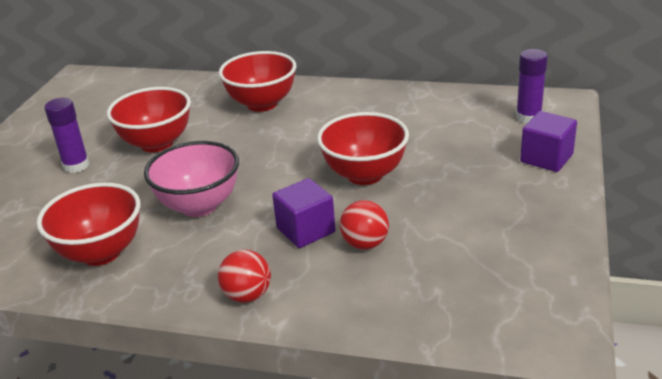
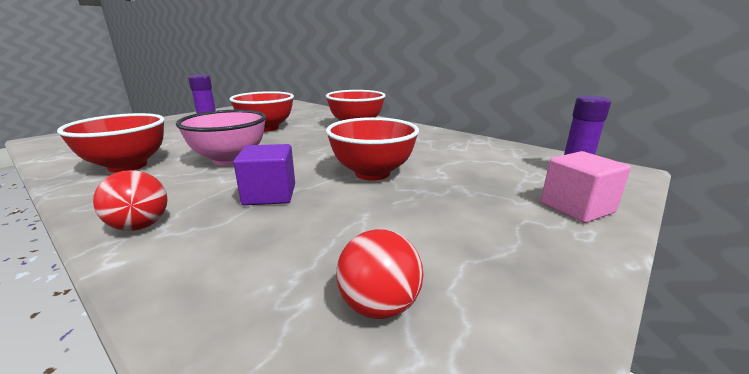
camera: 25 degrees right, 10 degrees down
red ball [340,200,389,250] -> red ball moved to [336,229,423,319]
purple cube [520,111,577,172] -> pink cube [541,151,631,223]

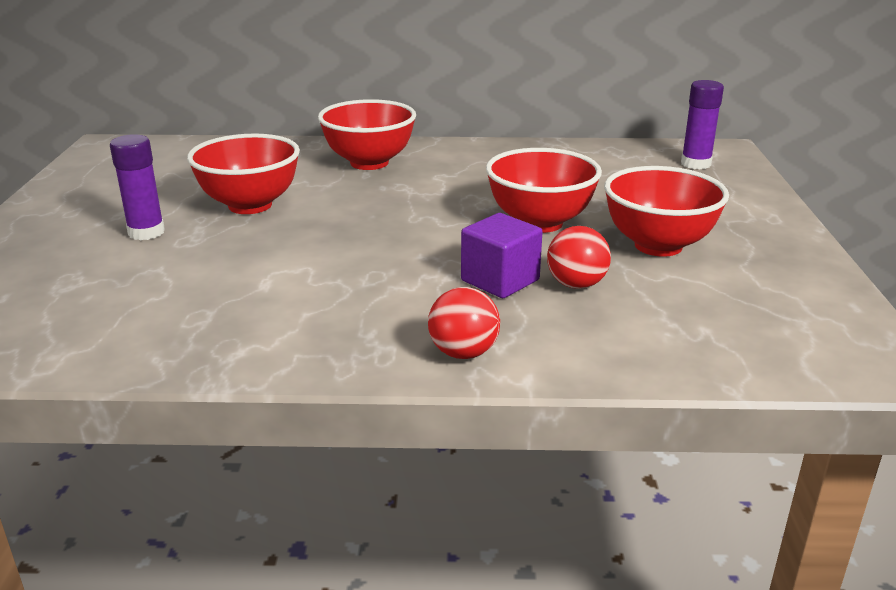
camera: 40 degrees left, 5 degrees up
red bowl [57,113,165,173] -> red bowl moved to [604,166,729,257]
pink bowl [176,110,266,166] -> none
red ball [336,229,423,319] -> red ball moved to [547,226,611,289]
pink cube [541,151,631,223] -> none

